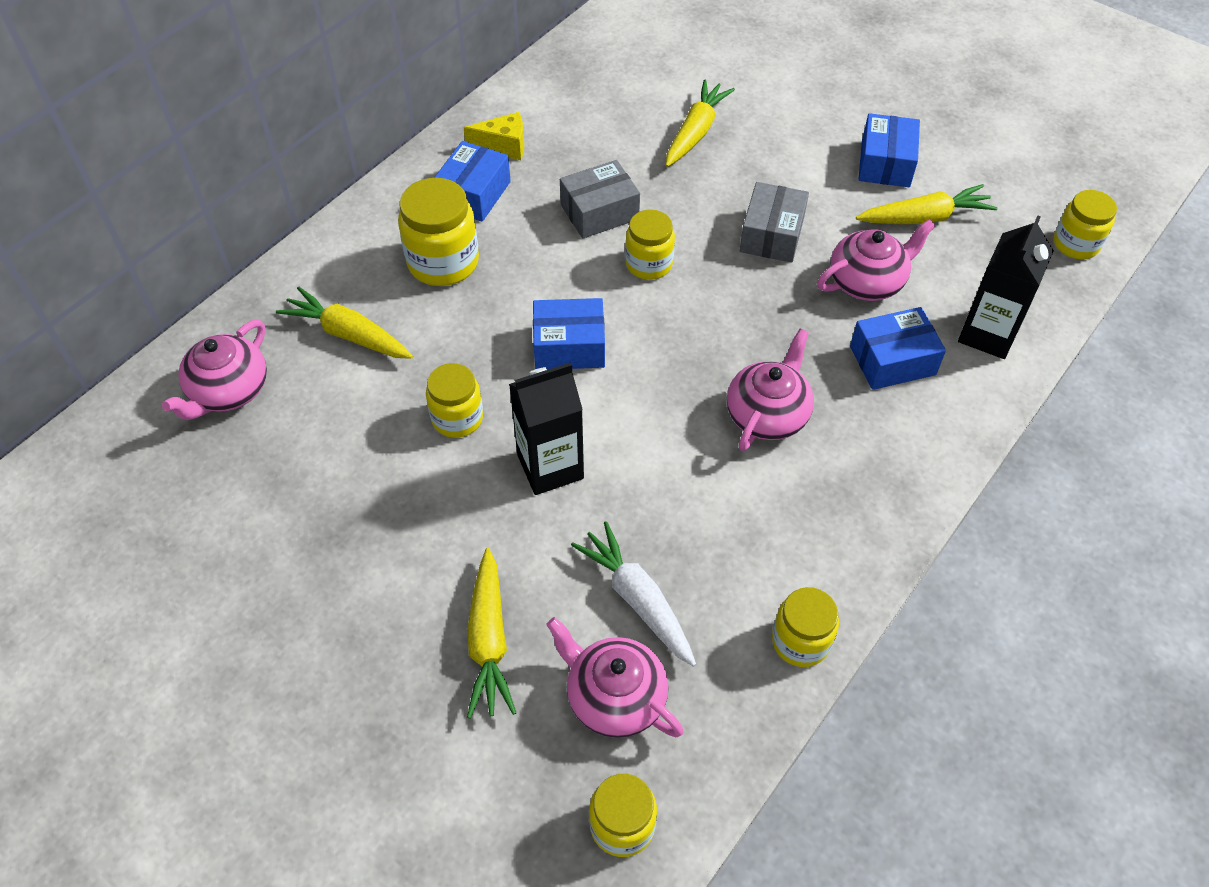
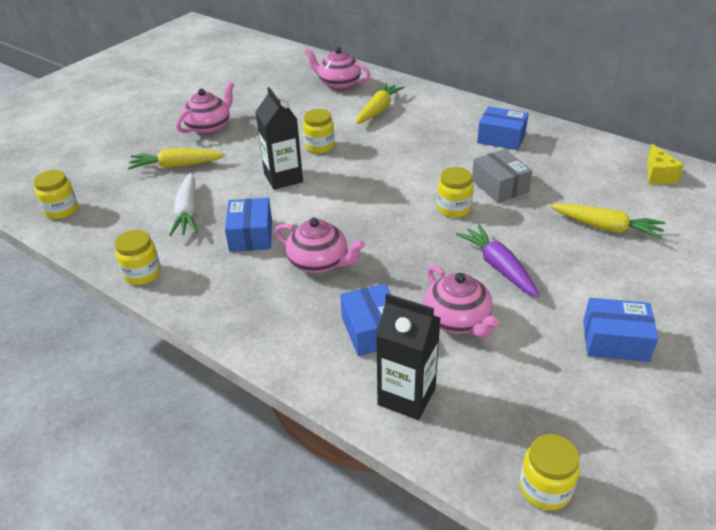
camera: 90 degrees right, 15 degrees down
yellow jar [398,178,479,286] -> none
yellow cheese [464,112,524,160] -> yellow cheese moved to [647,144,684,185]
blue box [533,298,605,370] -> blue box moved to [225,198,272,252]
pink teapot [546,617,683,738] -> pink teapot moved to [176,82,234,134]
white carrot [571,521,696,667] -> white carrot turned 120 degrees clockwise [169,173,198,236]
grey box [740,182,809,263] -> purple carrot [456,224,539,297]
yellow carrot [856,184,997,224] -> none

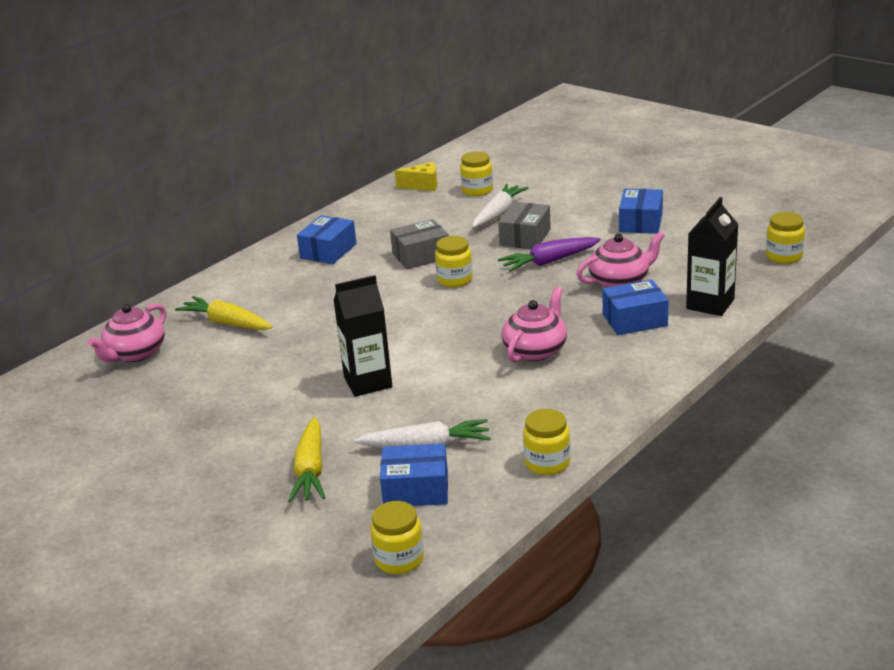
camera: 85 degrees left, 10 degrees down
pink teapot [176,82,234,134] -> none
blue box [225,198,272,252] -> blue box moved to [380,443,448,506]
yellow jar [303,109,335,153] -> yellow jar moved to [460,151,493,196]
yellow carrot [550,203,665,240] -> white carrot [472,184,529,228]
none -> grey box [498,202,551,249]

